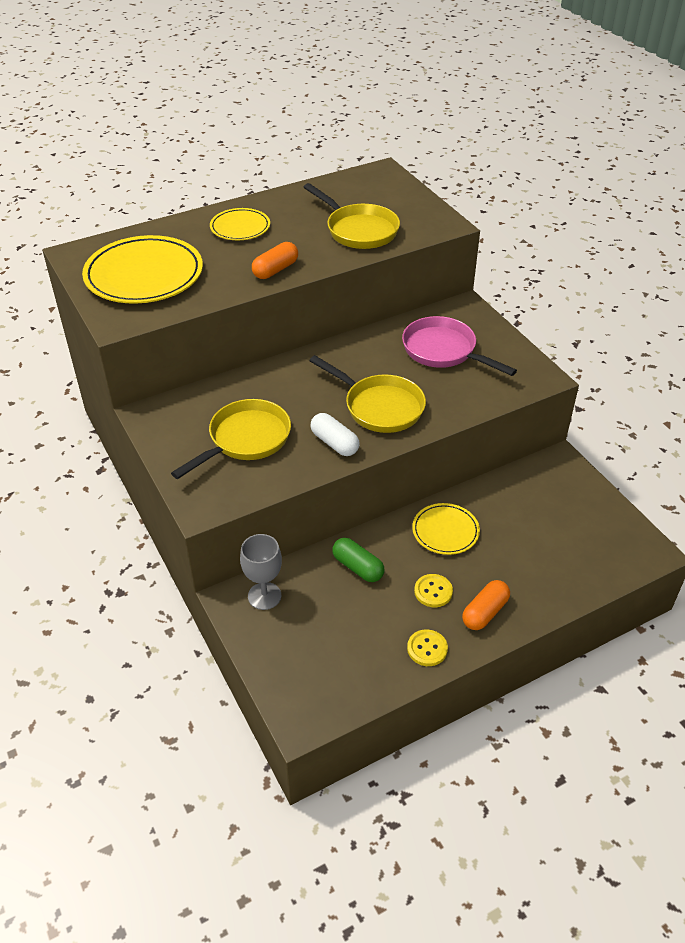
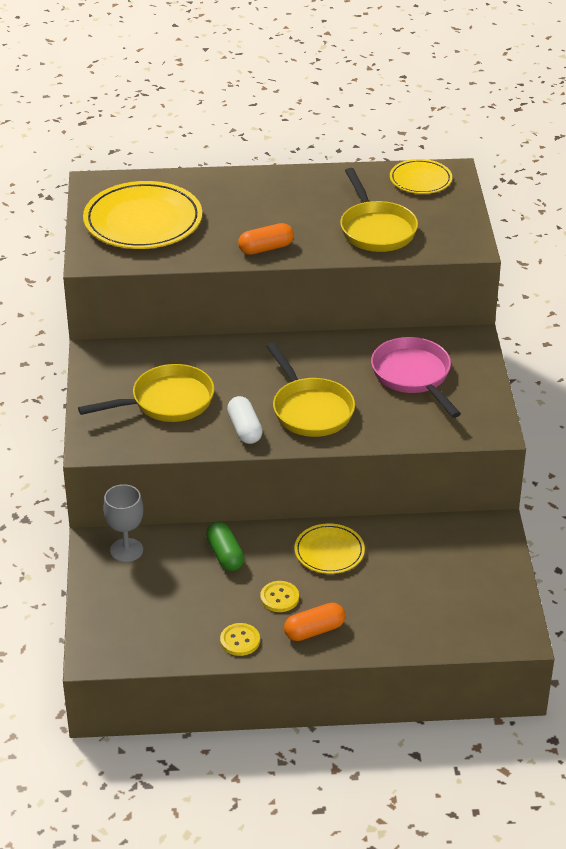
camera: 25 degrees right, 5 degrees down
yellow plate [210,208,270,240] -> yellow plate moved to [390,159,452,194]

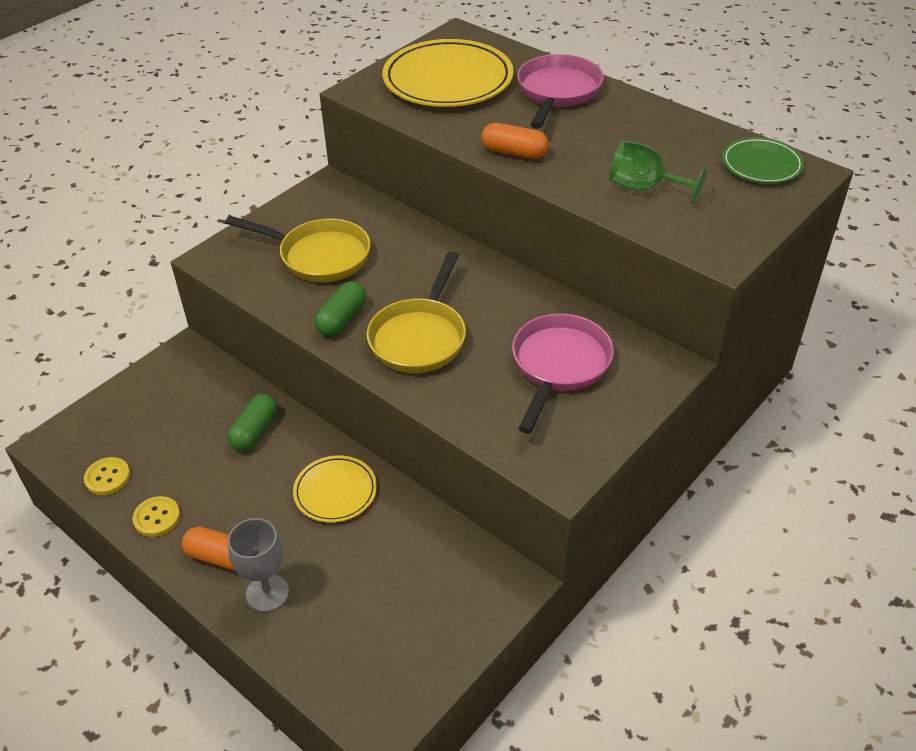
camera: 45 degrees right, 5 degrees up
grey goblet [103,484,143,562] -> grey goblet moved to [228,518,289,612]
white capsule [227,396,263,444] -> green capsule [314,281,366,336]
yellow button [260,581,299,612] -> yellow button moved to [84,457,130,495]
yellow pan [340,168,418,252] -> green goblet [609,140,707,205]
yellow plate [390,159,452,194] -> green plate [722,137,804,183]
none -> pink pan [517,54,604,129]

